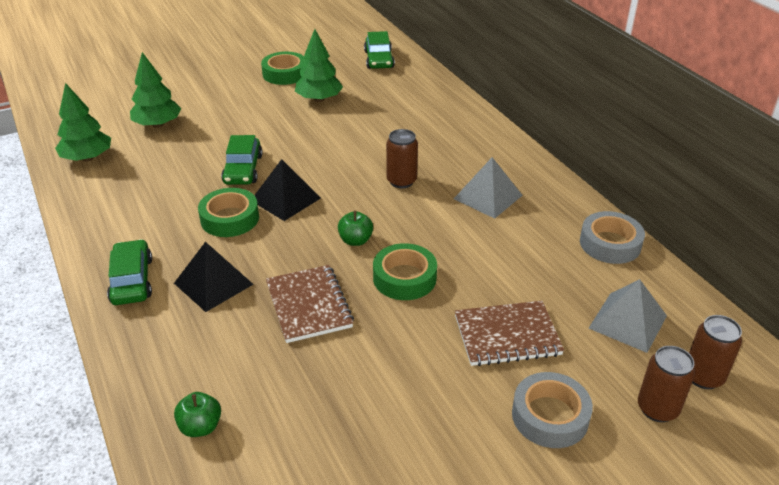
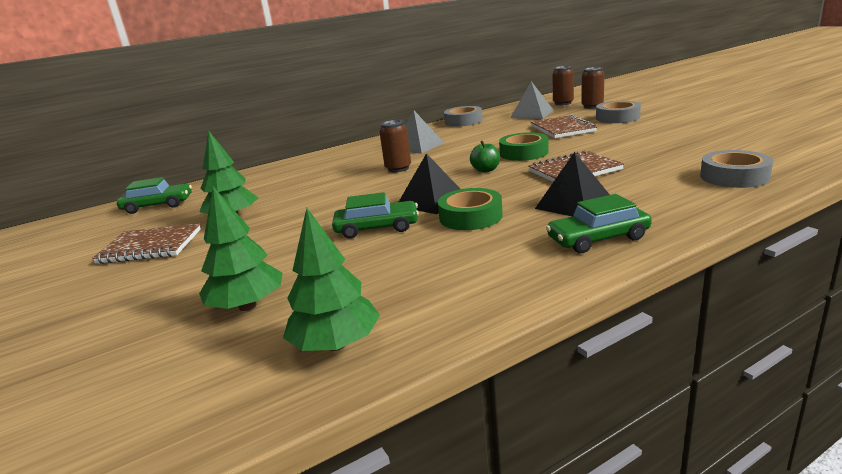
camera: 90 degrees left, 15 degrees down
green apple [174,392,221,437] -> grey tape [700,150,773,188]
green tape [261,52,306,85] -> brown notebook [92,224,201,264]

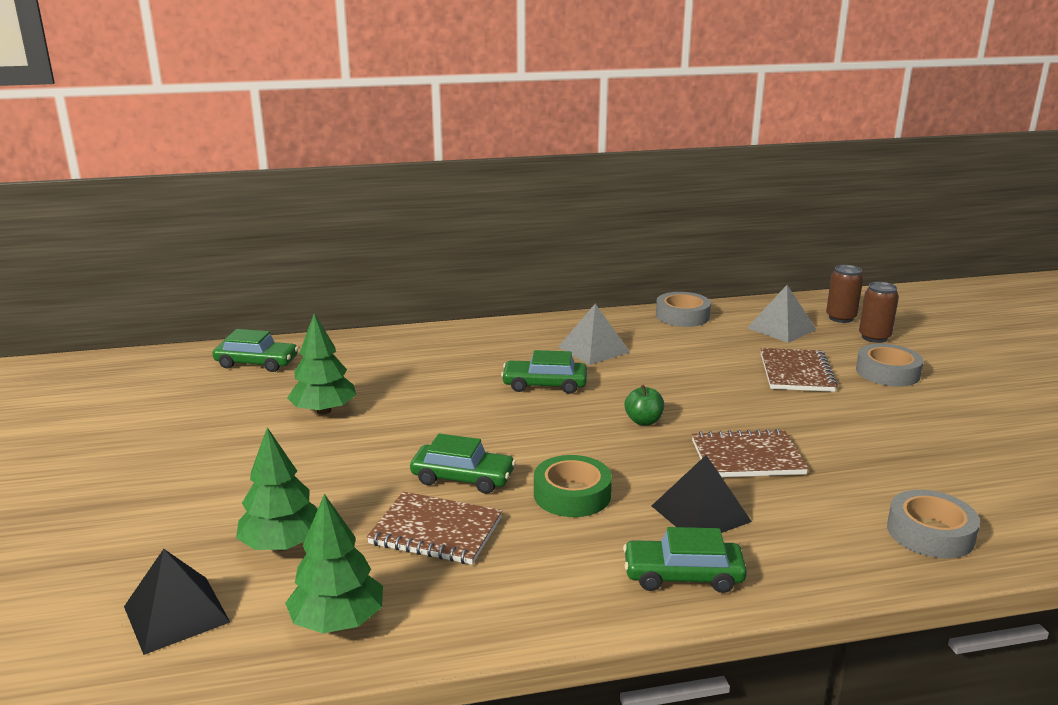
camera: 15 degrees right, 0 degrees up
brown notebook [92,224,201,264] -> brown notebook moved to [367,492,502,565]
brown can [380,120,411,172] -> green car [501,350,587,394]
black pyramid [399,153,460,214] -> black pyramid moved to [124,549,230,655]
green tape [499,132,549,161] -> none

